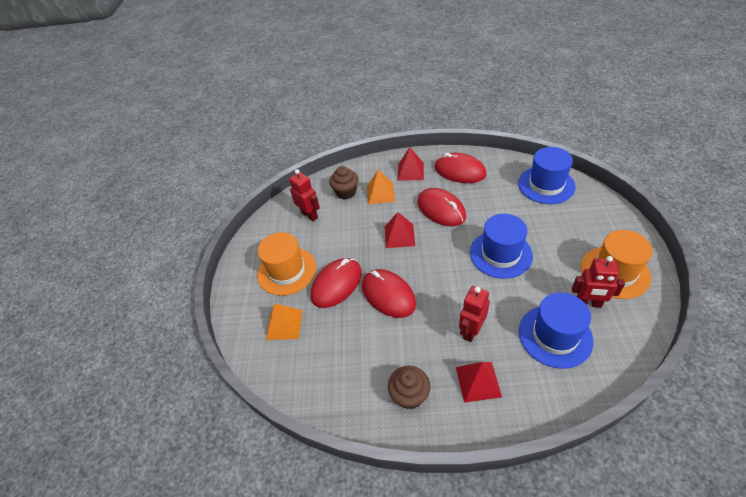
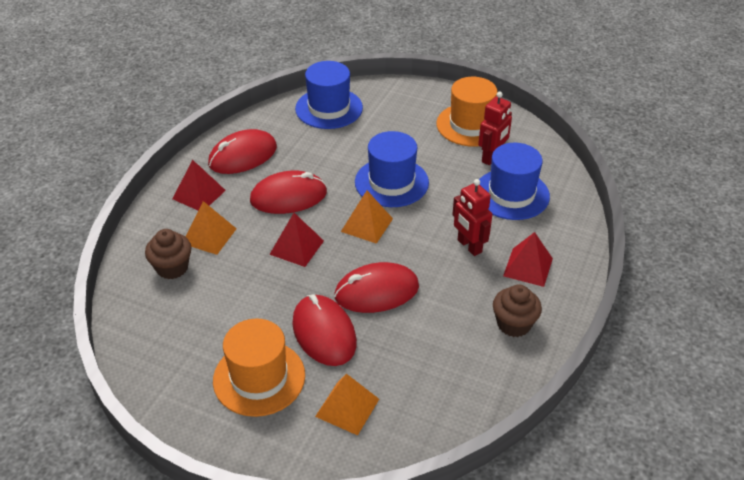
camera: 70 degrees left, 5 degrees down
red robot [289,169,320,221] -> none
none -> orange pyramid [341,190,393,244]

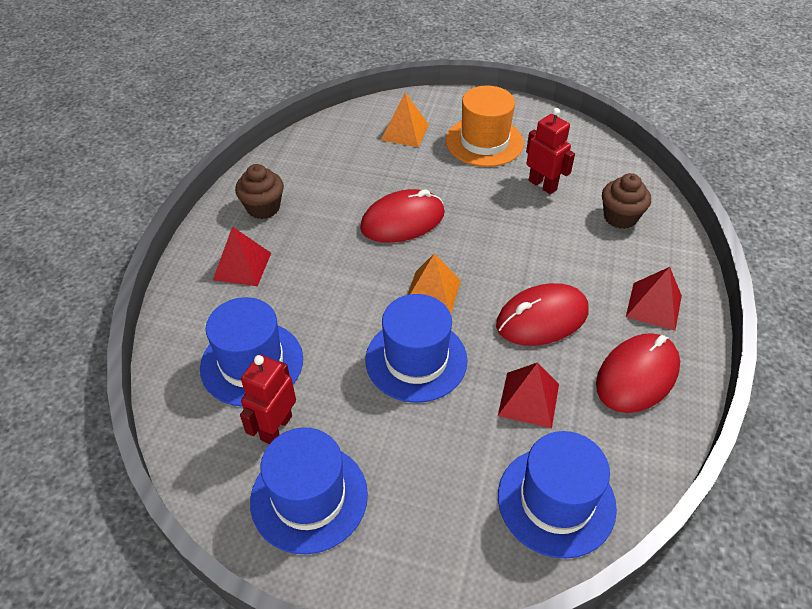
camera: 170 degrees right, 5 degrees up
orange pyramid [186,201,237,255] -> none
red pyramid [269,213,324,267] -> red pyramid moved to [498,362,559,428]
red mouse [292,294,357,366] -> none
orange hat [436,77,497,147] -> blue hat [250,428,368,554]
red robot [452,179,492,256] -> red robot moved to [526,108,575,194]

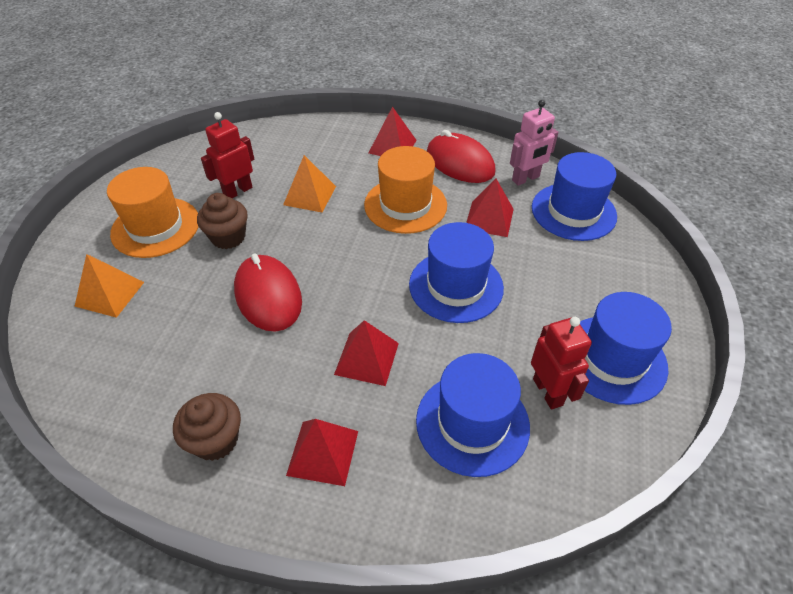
camera: 90 degrees left, 0 degrees up
red robot [240,355,296,444] -> red robot turned 135 degrees counterclockwise [531,317,592,410]
orange pyramid [407,253,461,314] -> orange pyramid moved to [283,155,336,212]
red mouse [496,283,589,346] -> orange hat [364,146,447,234]
brown cupcake [602,173,651,229] -> brown cupcake moved to [197,193,248,249]
none -> red pyramid [334,320,399,386]
none -> pink robot [510,100,558,186]

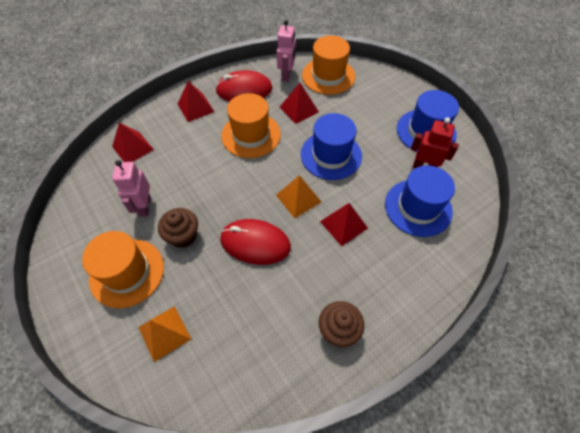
camera: 50 degrees left, 10 degrees up
red robot [201,112,254,198] -> pink robot [112,160,151,217]
orange pyramid [283,155,336,212] -> orange pyramid moved to [276,175,321,218]
red pyramid [286,419,358,486] -> red pyramid moved to [112,122,154,162]
blue hat [532,152,617,241] -> orange hat [302,36,355,95]

